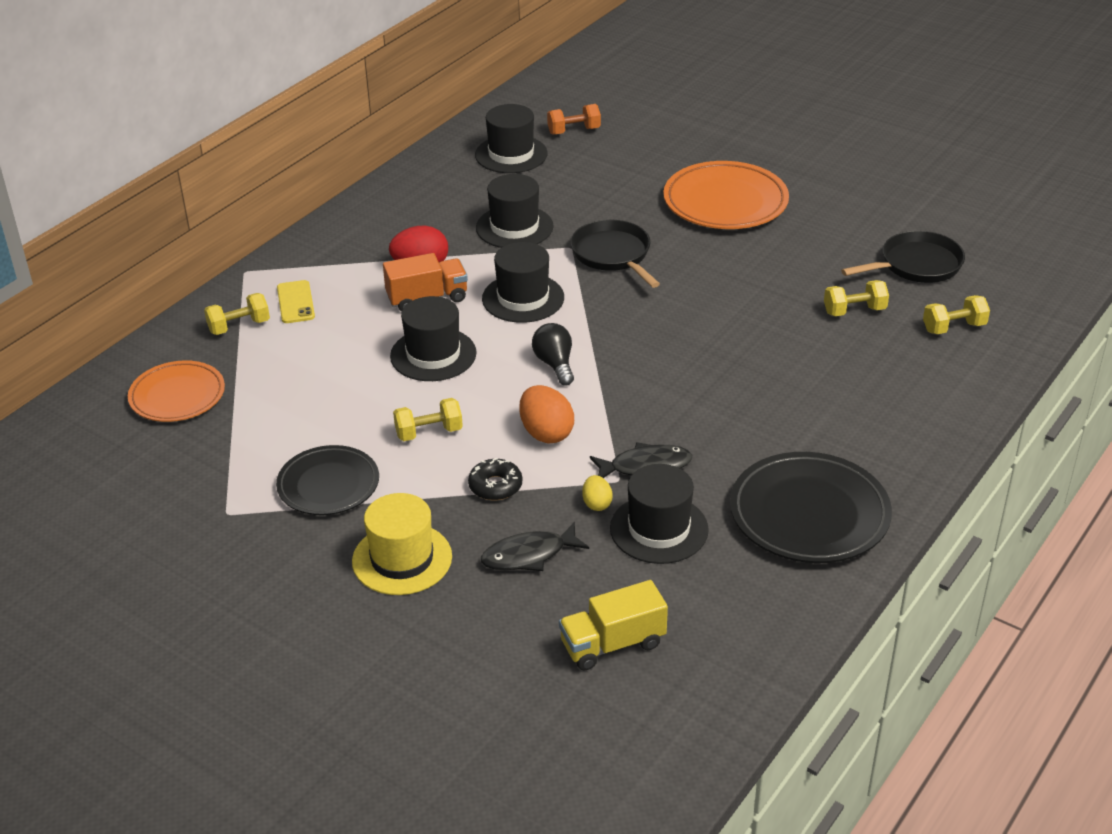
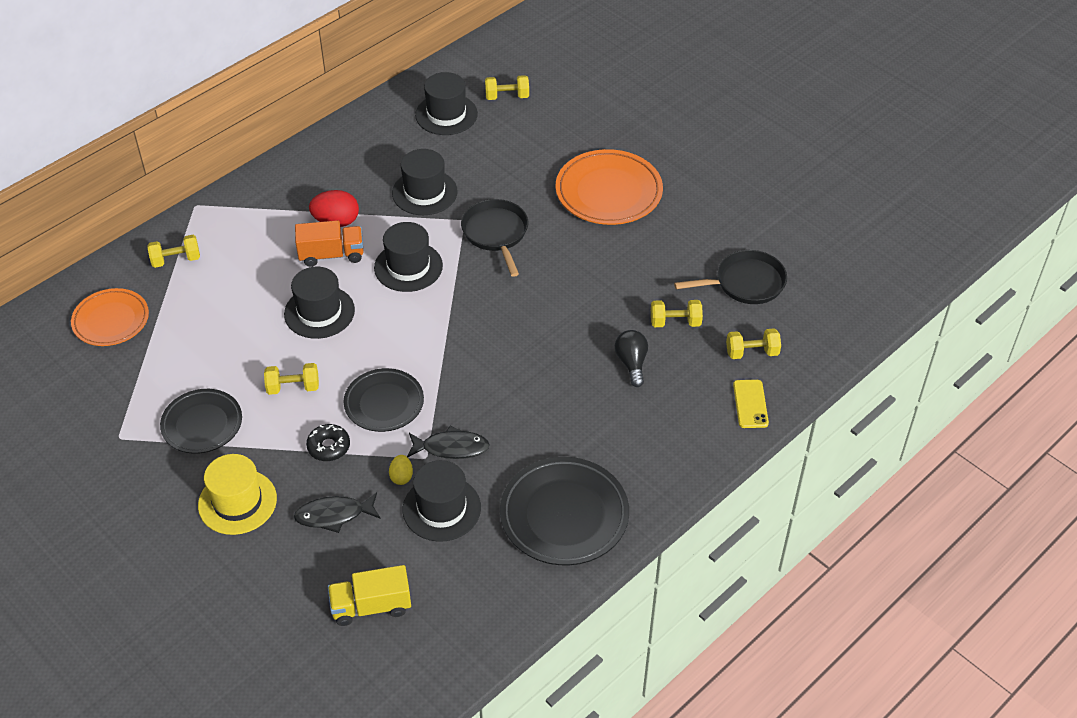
camera: 10 degrees right, 10 degrees up
yellow phone [277,280,315,323] -> yellow phone moved to [733,380,769,428]
orange egg [519,385,574,443] -> black plate [344,368,424,432]
black light bulb [532,323,574,385] -> black light bulb moved to [615,330,648,387]
orange dumbbell [547,104,601,135] -> yellow dumbbell [485,75,529,100]

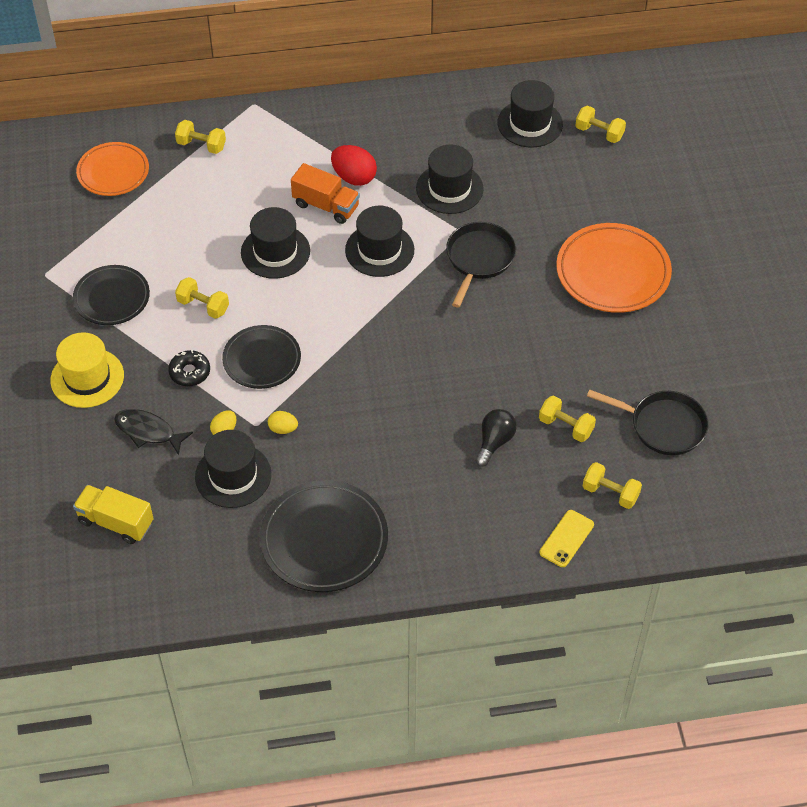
camera: 35 degrees right, 5 degrees up
black fish [407,426,490,459] -> yellow egg [268,411,298,434]

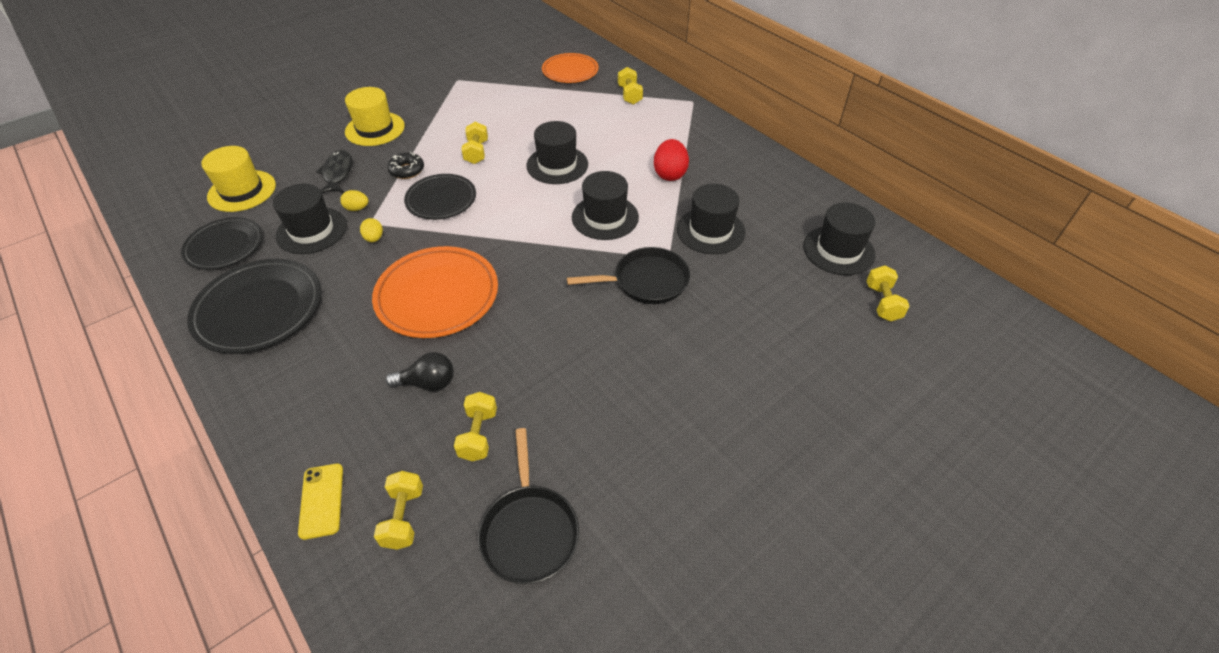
camera: 60 degrees right, 5 degrees down
black plate [73,265,150,325] -> black plate moved to [181,217,263,270]
yellow truck [73,485,154,544] -> yellow hat [201,146,276,212]
orange truck [291,163,360,224] -> none
yellow phone [540,510,594,567] -> yellow phone turned 75 degrees clockwise [298,464,343,540]
orange plate [556,223,672,313] -> orange plate moved to [372,246,498,338]

